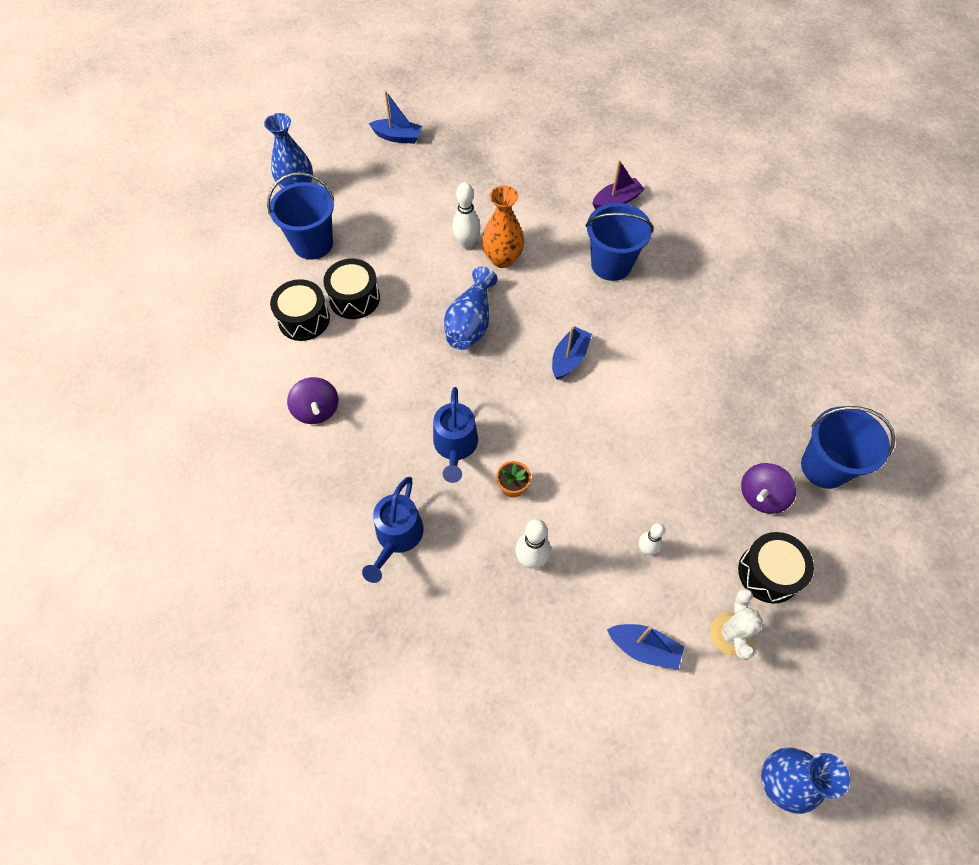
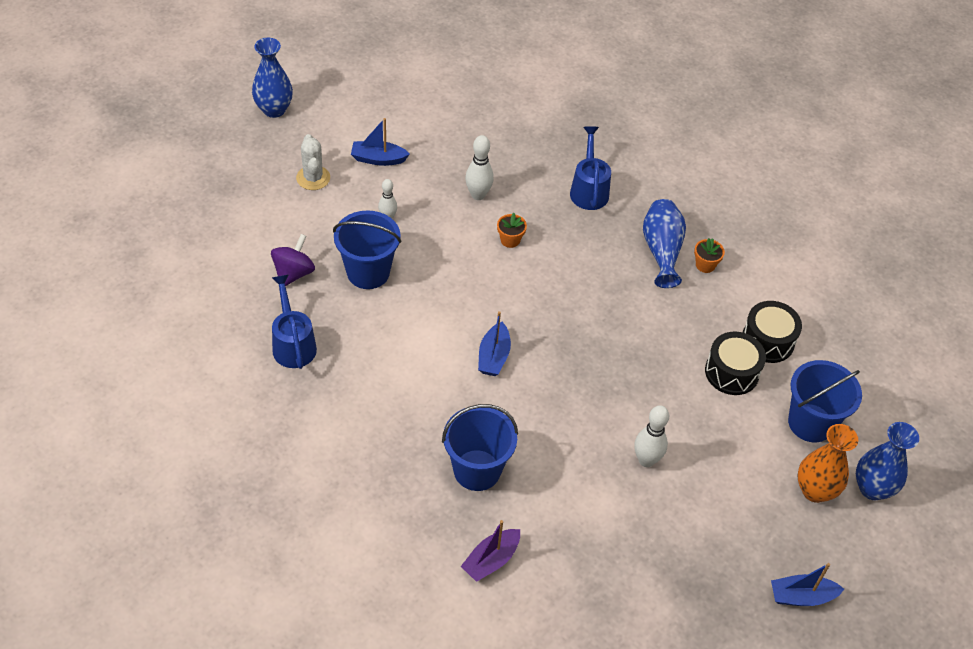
camera: 160 degrees right, 10 degrees down
purple spinning top [287,377,338,424] -> orange flower pot [694,238,725,273]
blue watering can [433,387,478,483] -> blue watering can moved to [272,275,317,369]
blue vase [444,266,498,350] -> blue vase moved to [643,199,686,288]
orange vase [482,185,524,268] -> orange vase moved to [797,424,858,503]
black drum [738,532,814,603] -> none
blue bucket [801,406,895,489] -> blue bucket moved to [333,210,401,289]

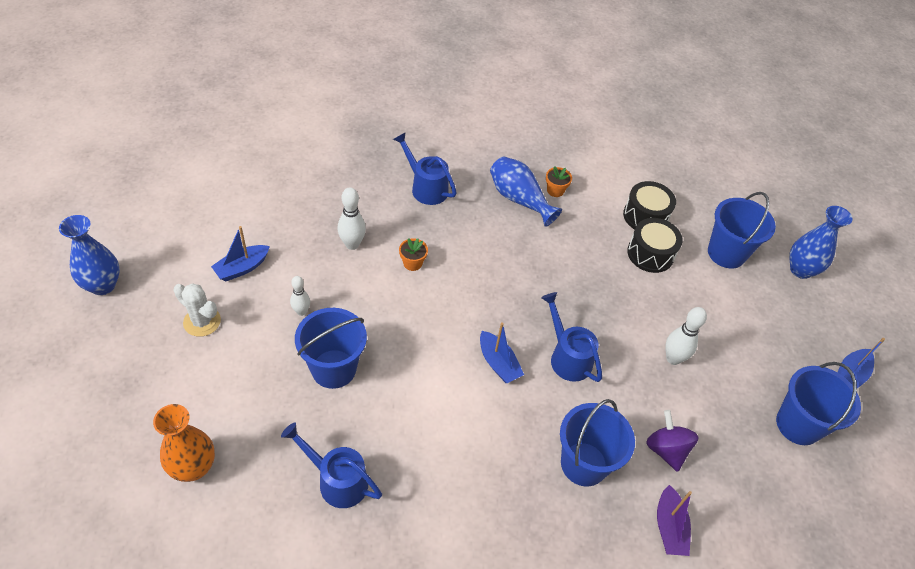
camera: 45 degrees left, 0 degrees up
purple spinning top [271,234,315,286] -> purple spinning top moved to [646,410,698,472]
orange vase [797,424,858,503] -> orange vase moved to [153,404,215,482]
none -> blue watering can [541,292,602,382]
none -> blue bucket [776,362,861,445]

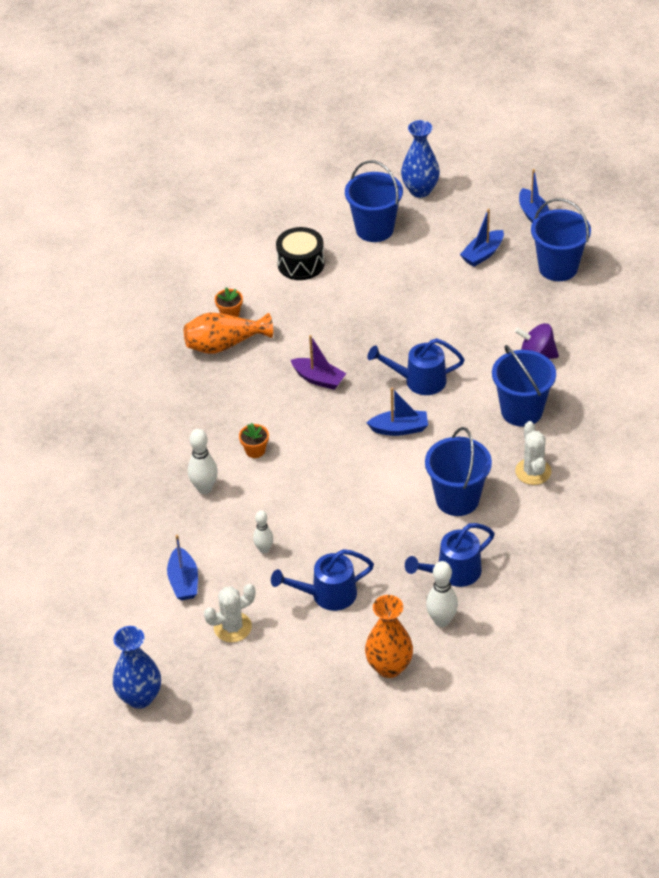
camera: 55 degrees left, 5 degrees down
blue bucket [295,308,367,389] -> blue bucket moved to [425,427,492,516]
blue watering can [393,132,457,205] -> blue watering can moved to [271,549,374,611]
blue vase [490,156,562,227] -> orange vase [184,312,273,354]
black drum [627,218,683,273] -> none
purple boat [657,485,692,556] -> purple boat moved to [291,335,347,390]
white bowling pin [665,307,707,365] -> white bowling pin moved to [426,561,458,627]
none -> blue boat [460,209,504,267]
none -> white cactus [515,421,551,485]

